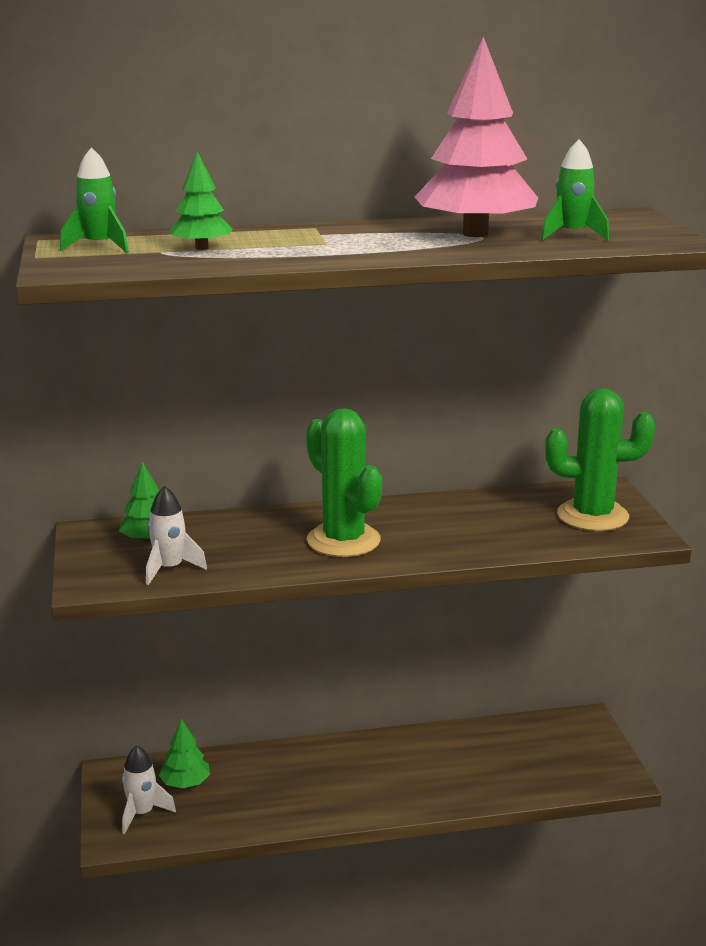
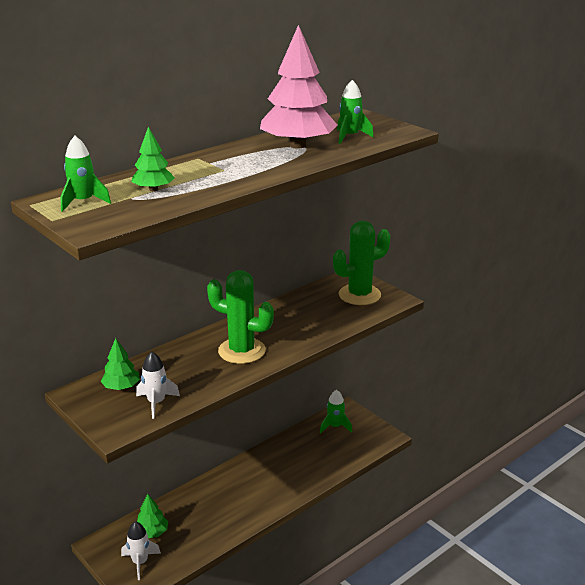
camera: 30 degrees left, 5 degrees up
none -> green rocket [320,390,352,433]

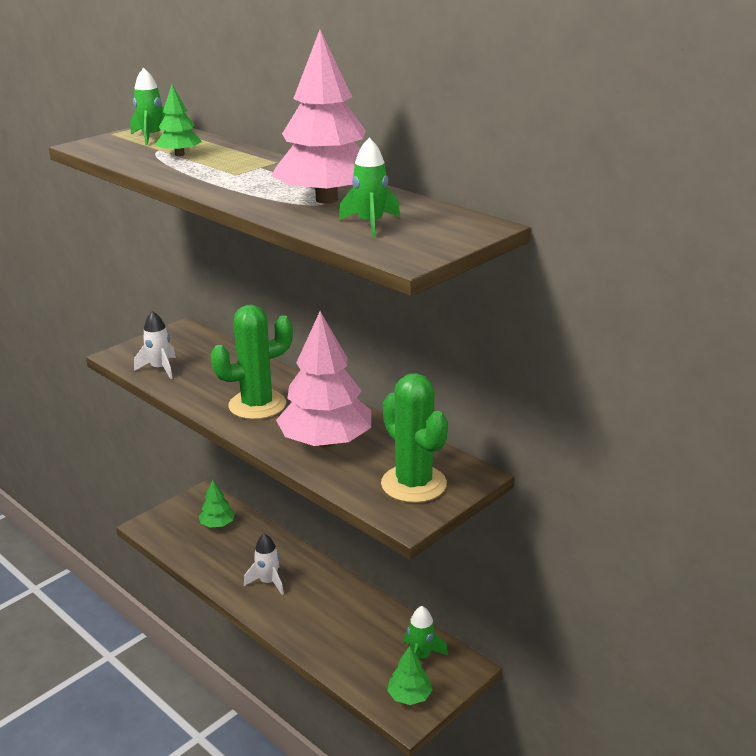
camera: 85 degrees right, 0 degrees up
green tree [101,338,140,390] -> green tree moved to [387,646,432,705]
white rocket [121,521,161,580] -> white rocket moved to [244,534,284,595]
green cactus [207,270,274,364] -> green cactus turned 45 degrees clockwise [210,305,293,420]
none -> pink tree [276,311,371,447]

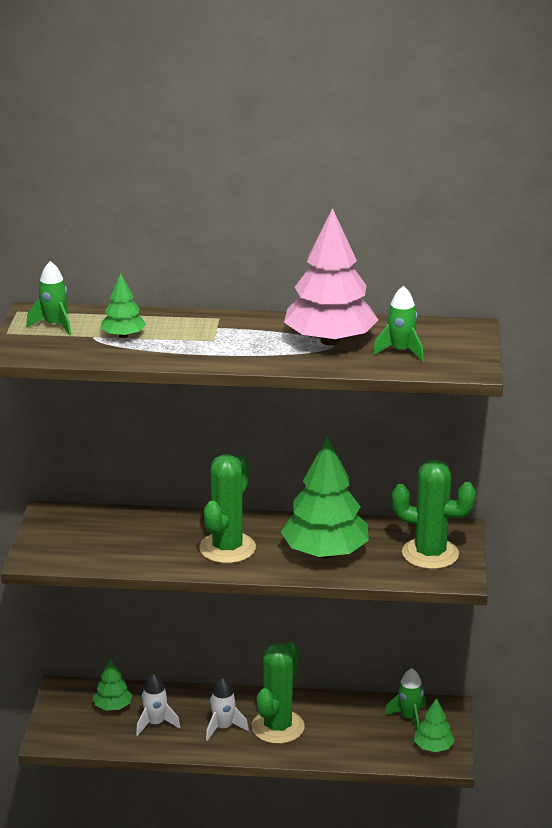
camera: 40 degrees left, 0 degrees up
white rocket [134,311,176,379] -> white rocket moved to [136,674,180,736]
pink tree [276,311,371,447] -> green tree [281,436,369,558]
none -> green cactus [252,641,305,744]

